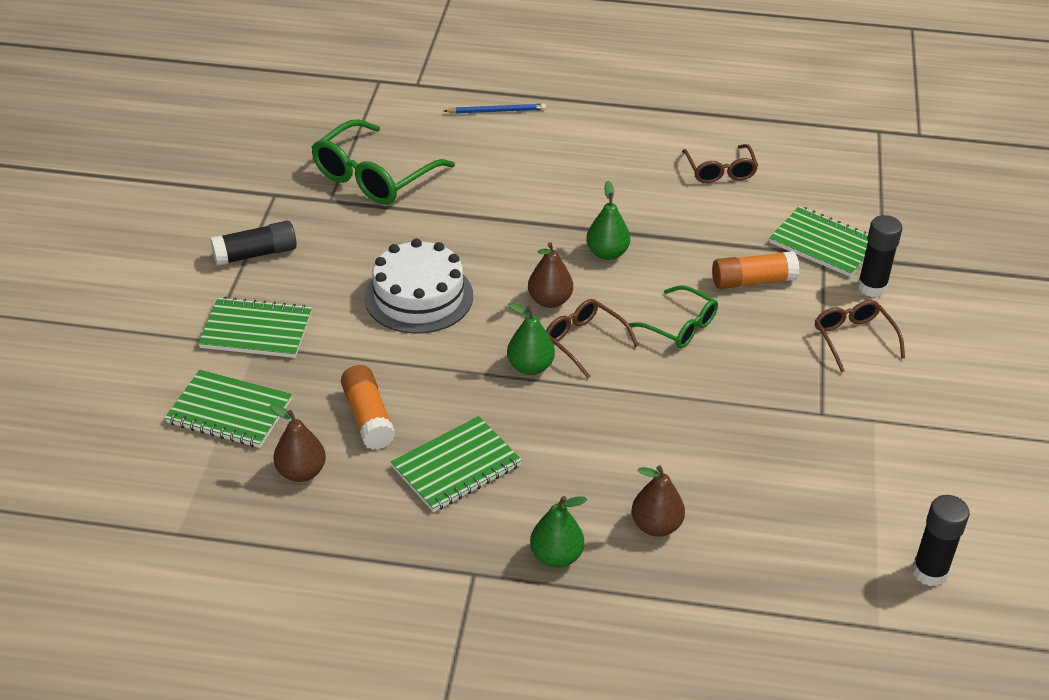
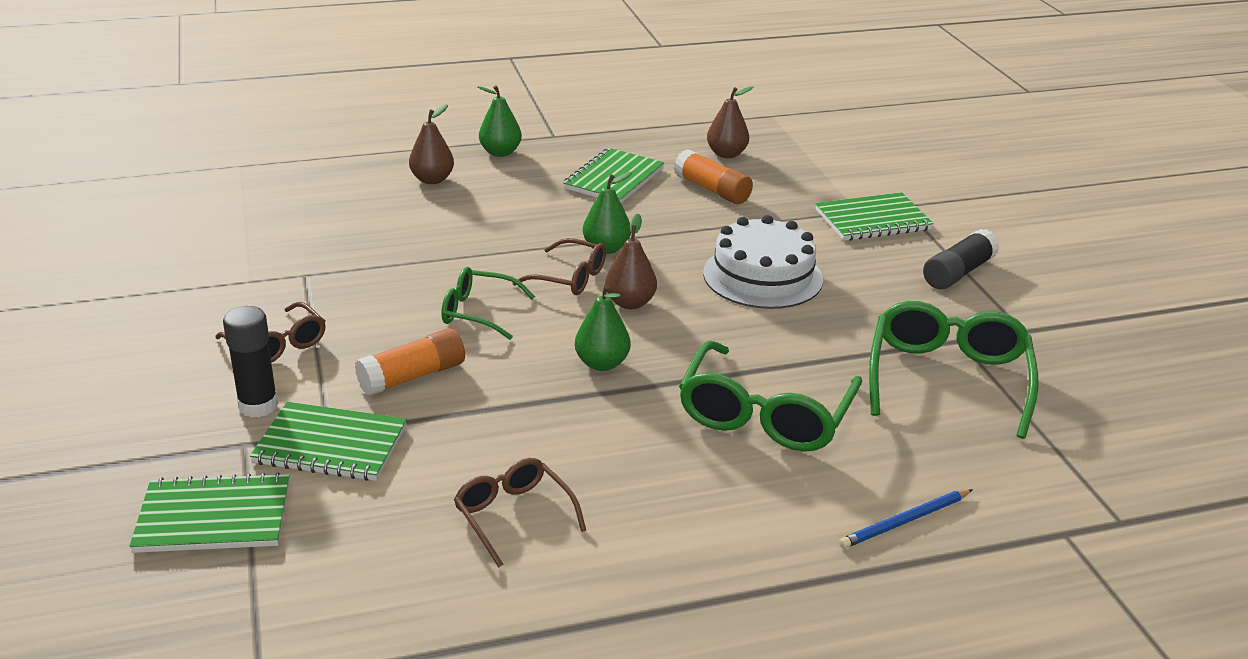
camera: 155 degrees right, 10 degrees down
green notebook [165,370,292,448] -> green notebook moved to [130,472,290,553]
black glue stick [912,495,970,586] -> none
none -> green glasses [679,341,862,452]

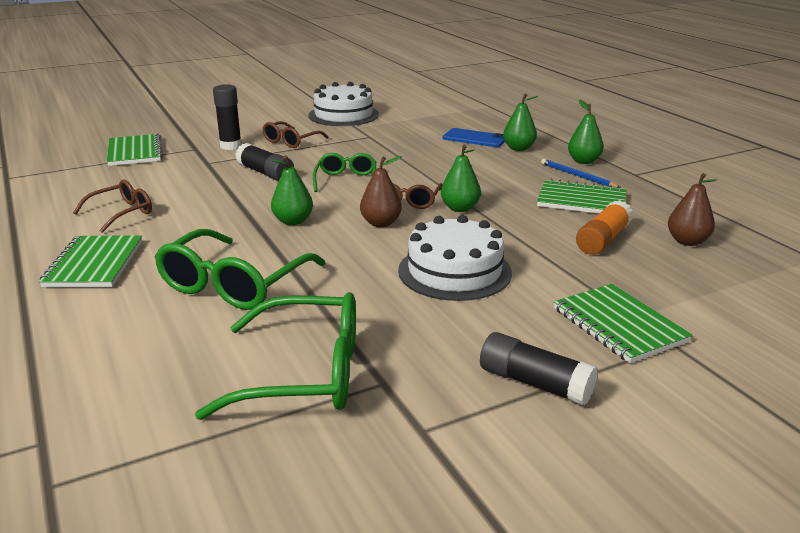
camera: 80 degrees right, 5 degrees down
green notebook [250,402,407,481] -> green notebook moved to [39,236,142,287]
orange glue stick [355,328,465,396] -> black glue stick [235,143,294,181]
brown pear [409,104,454,184] -> green pear [503,94,538,151]
green glasses [679,341,862,452] -> green glasses turned 75 degrees counterclockwise [154,229,325,310]
blue pencil [839,489,973,549] -> blue pencil moved to [541,159,619,188]
none -> white cake [308,82,379,126]
none -> blue phone [443,128,505,147]

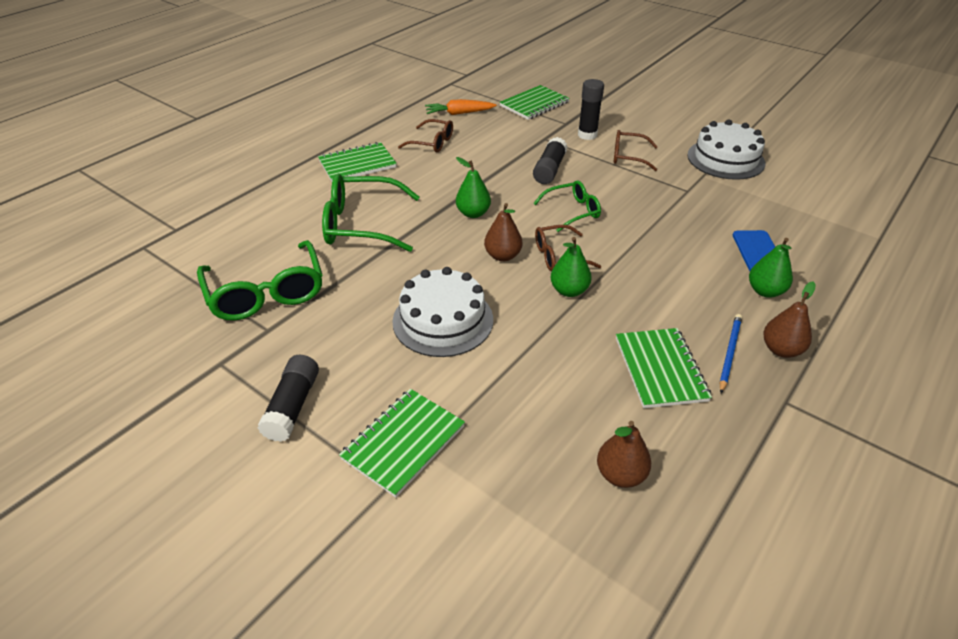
camera: 65 degrees right, 15 degrees up
green pear [568,99,604,164] -> brown pear [763,281,816,358]
orange glue stick [576,200,633,255] -> none
none -> orange carrot [425,99,497,115]

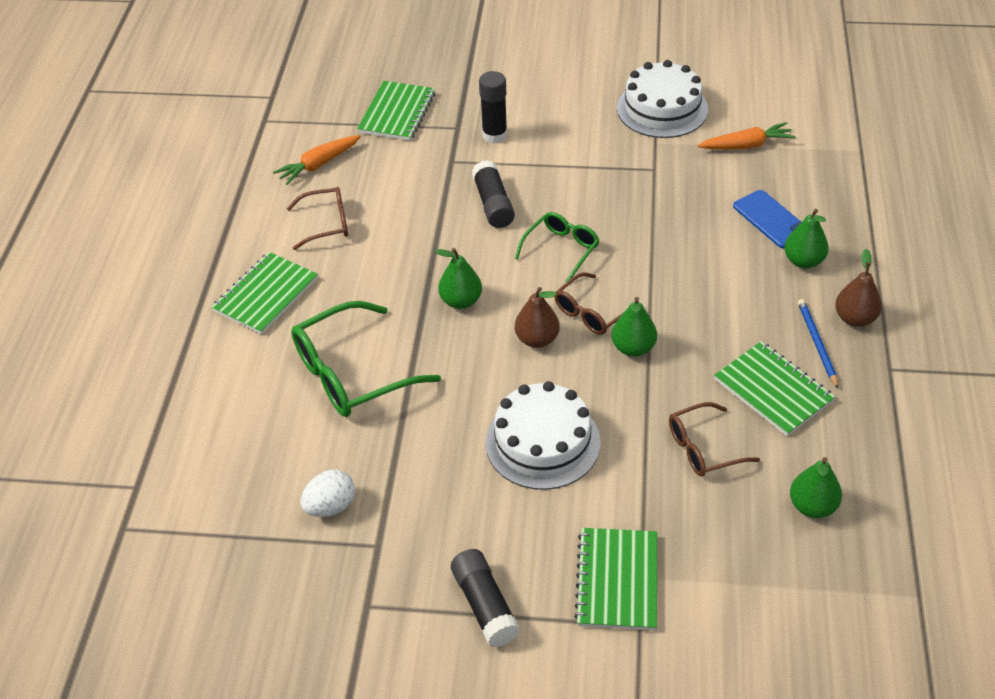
camera: 30 degrees left, 5 degrees up
green glasses [197,240,322,321] -> white egg [301,470,355,517]
brown pear [597,421,651,488] -> green pear [790,457,842,518]
brown glasses [614,130,658,171] -> brown glasses moved to [669,402,760,477]
none -> orange carrot [698,122,796,149]

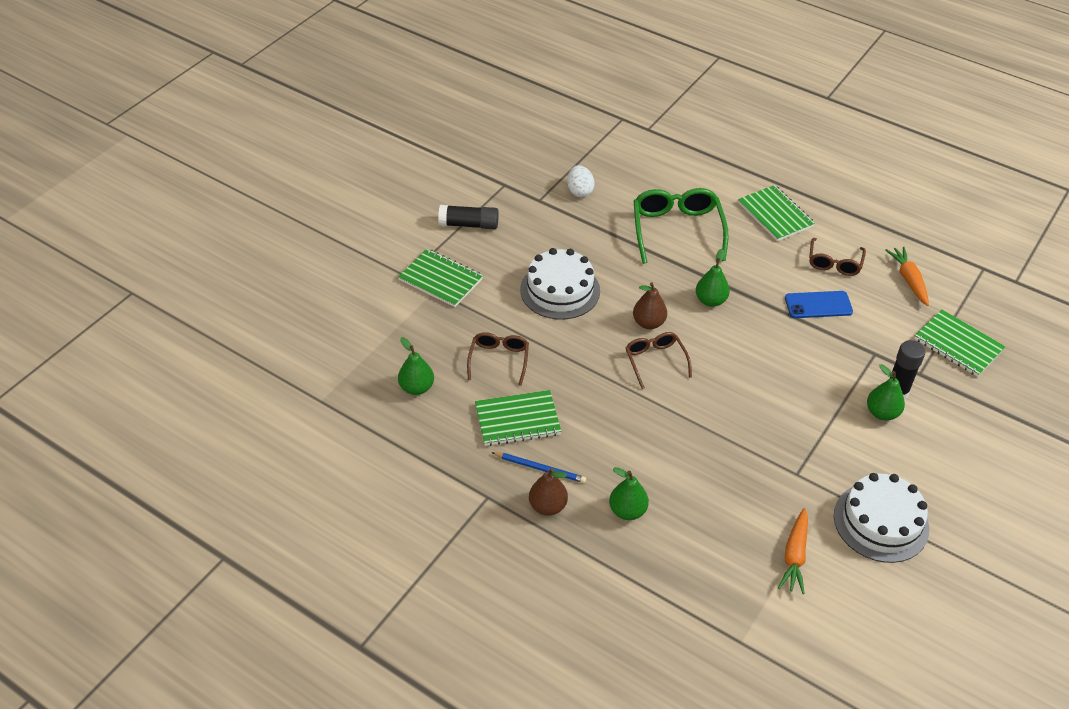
camera: 115 degrees right, 0 degrees up
black glue stick [472,160,515,228] -> none
green glasses [515,212,600,282] -> none
green pear [612,297,657,357] -> green pear moved to [867,364,905,421]
blue phone [733,190,801,248] -> blue phone moved to [785,291,853,318]

